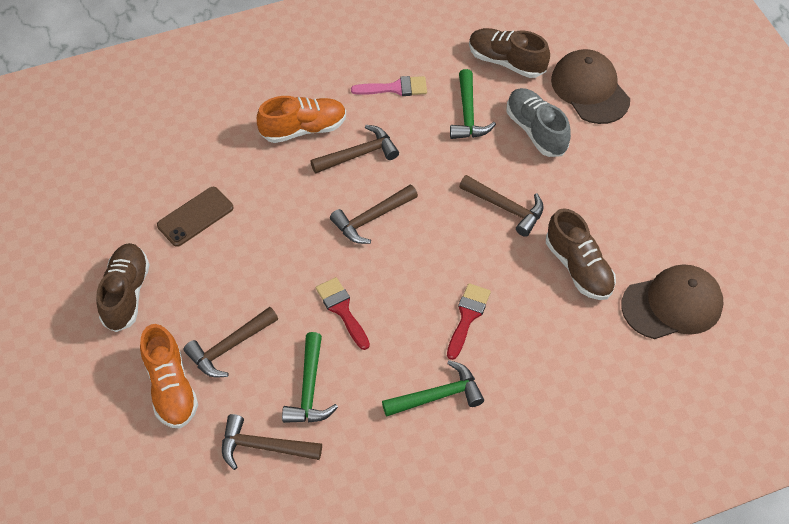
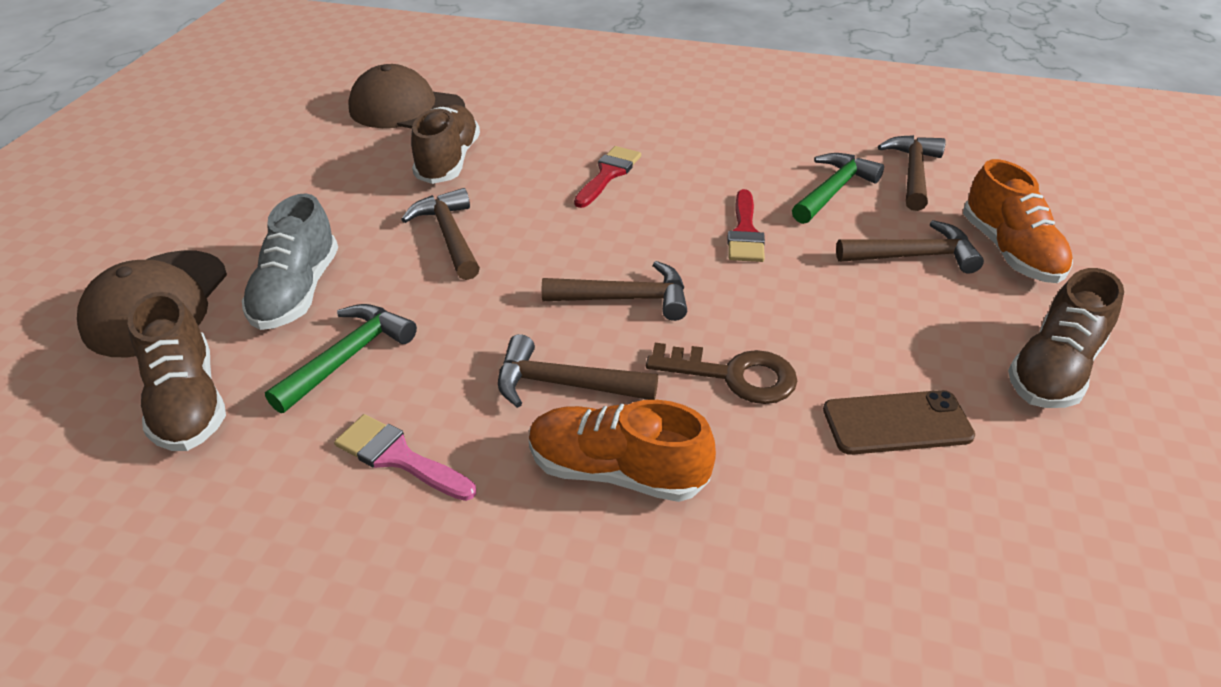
camera: 145 degrees left, 15 degrees down
orange shoe [140,324,198,429] -> orange shoe turned 150 degrees clockwise [963,159,1073,283]
brown hammer [222,414,322,470] -> brown hammer turned 120 degrees counterclockwise [878,135,946,211]
green hammer [382,360,484,417] -> none
red brush [447,283,491,360] -> red brush turned 150 degrees clockwise [574,146,641,208]
none -> brown key [646,343,797,404]

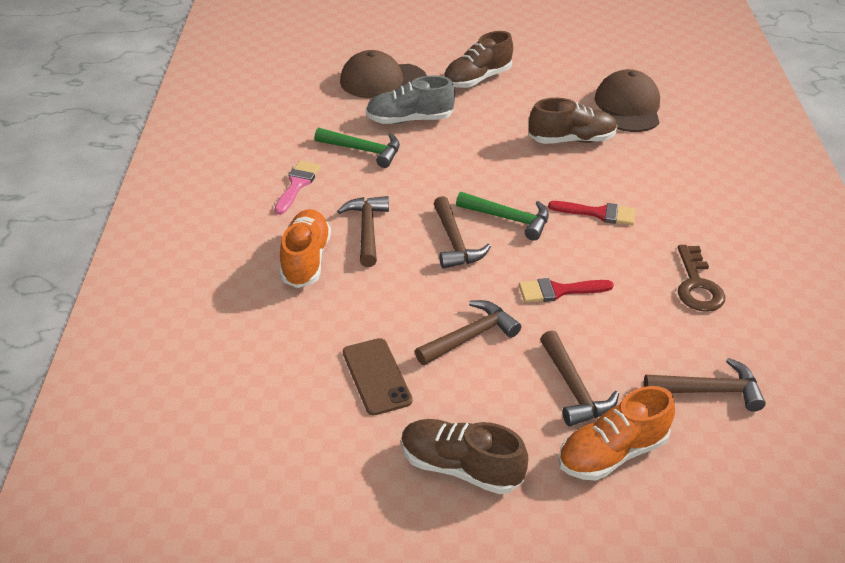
camera: 75 degrees right, 0 degrees up
brown shoe [128,292,226,451] -> brown shoe moved to [444,31,513,88]
brown hammer [401,188,480,280] -> brown hammer moved to [415,300,521,365]
brown key [646,343,797,404] -> brown key moved to [678,245,725,312]
green hammer [792,153,884,224] -> green hammer moved to [456,192,549,241]

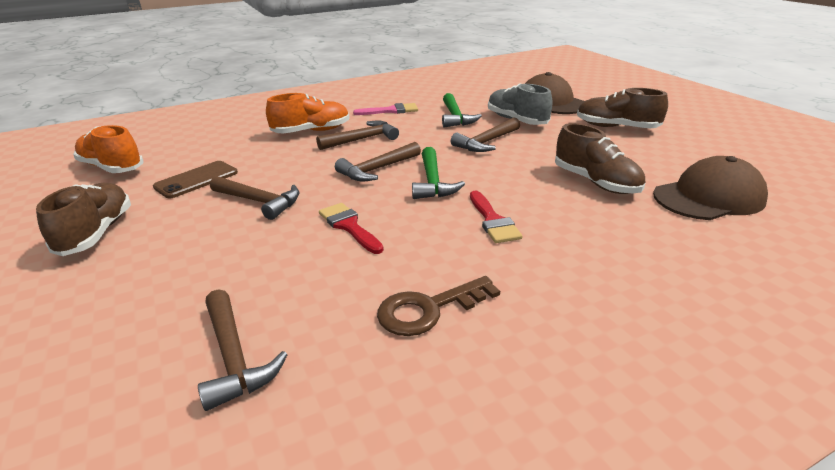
camera: 65 degrees right, 10 degrees down
brown hammer [540,330,619,426] -> brown hammer moved to [451,118,520,152]
orange shoe [558,386,675,481] -> orange shoe moved to [73,125,144,173]

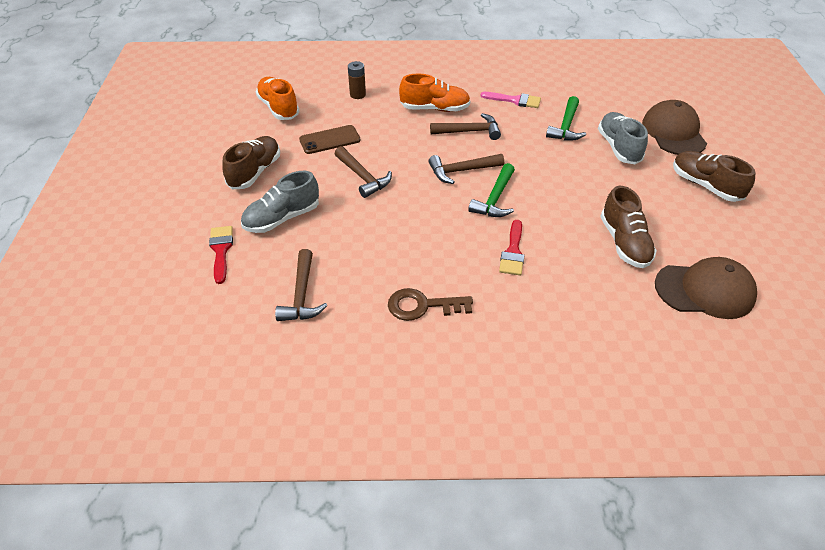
camera: 25 degrees right, 15 degrees up
red brush [319,203,384,254] -> red brush moved to [209,226,233,284]
brown hammer [451,118,520,152] -> none
none -> grey shoe [241,171,319,233]
none -> brown battery [348,61,366,99]

